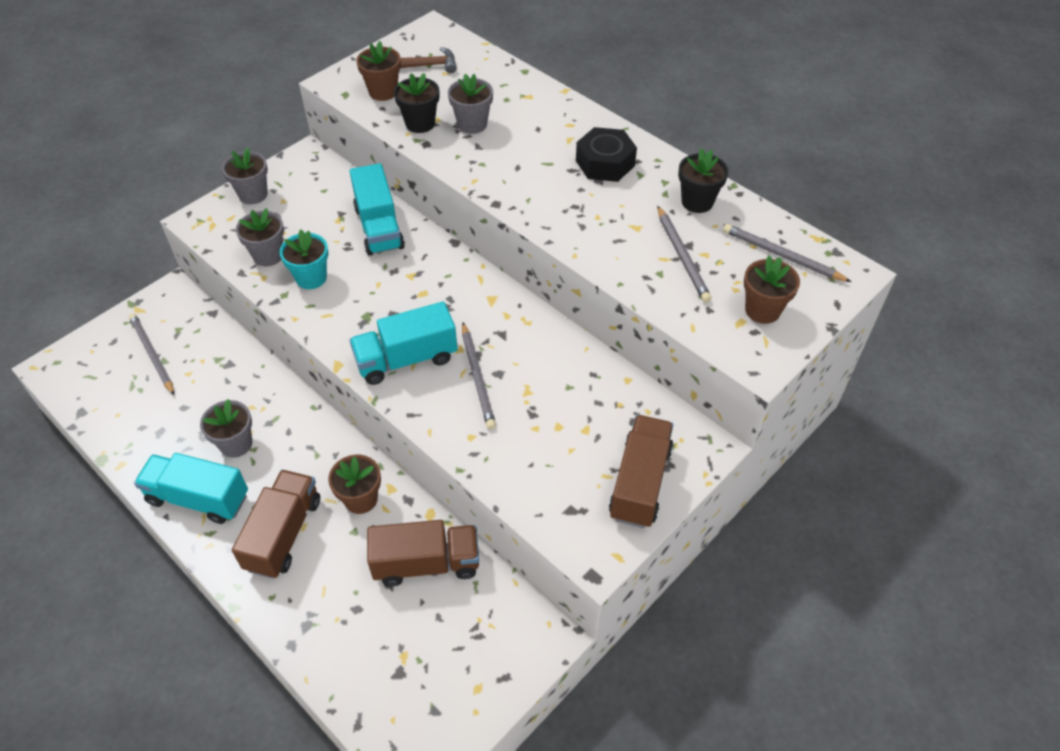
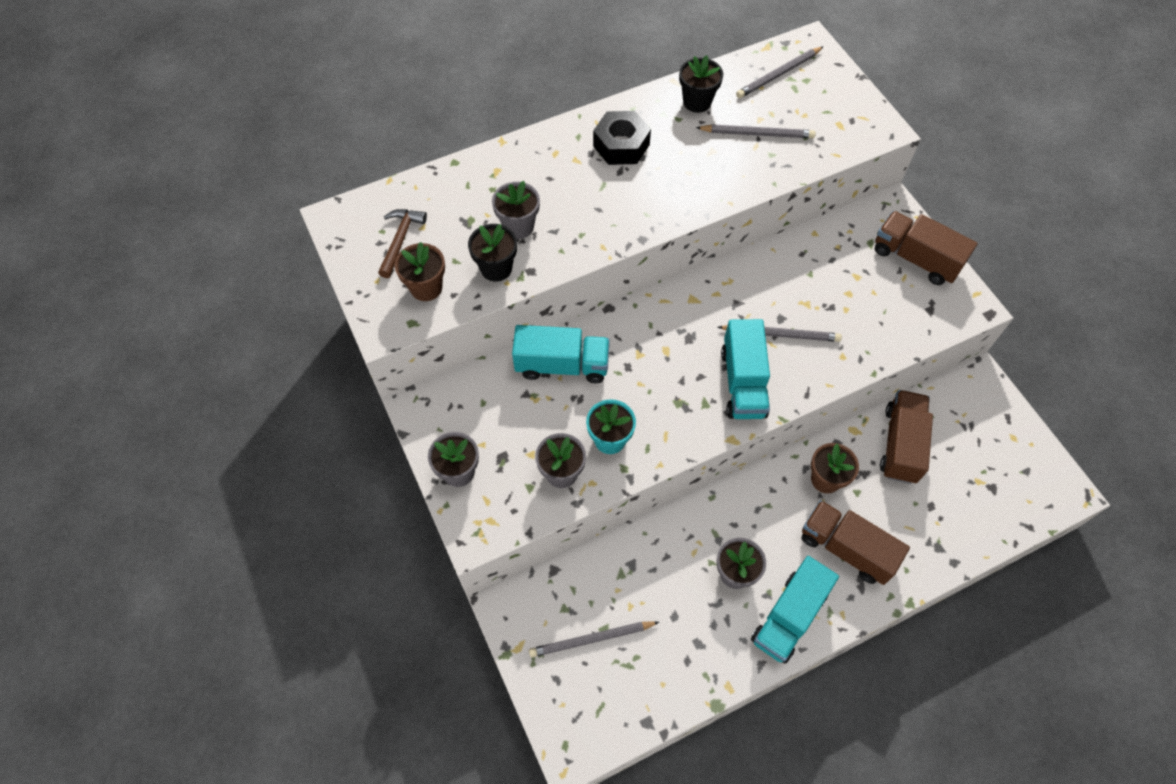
camera: 70 degrees left, 10 degrees up
brown flower pot [744,256,800,324] -> none

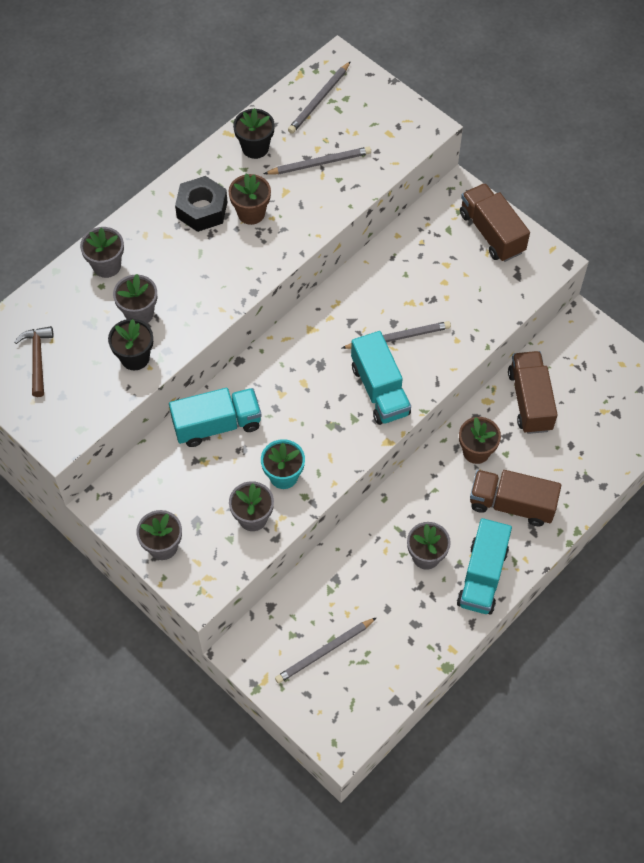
camera: 20 degrees left, 0 degrees up
brown flower pot [395,242,445,301] -> brown flower pot moved to [229,173,271,225]
brown truck [875,211,978,285] -> brown truck turned 45 degrees clockwise [460,183,530,262]
none -> grey flower pot [80,227,124,278]

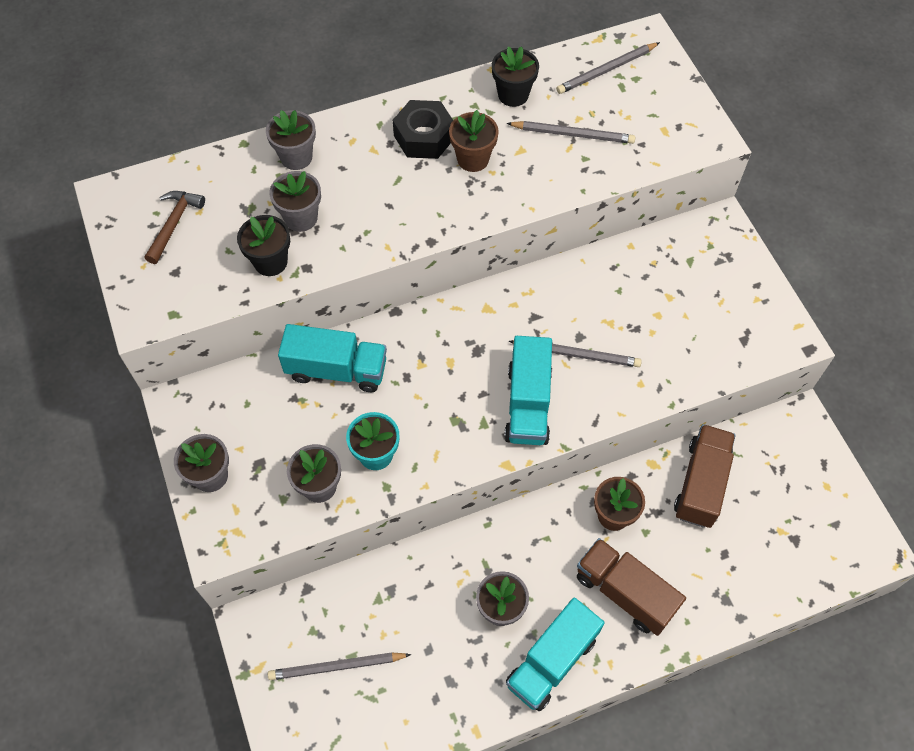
camera: 25 degrees right, 0 degrees up
brown truck [460,183,530,262] -> none

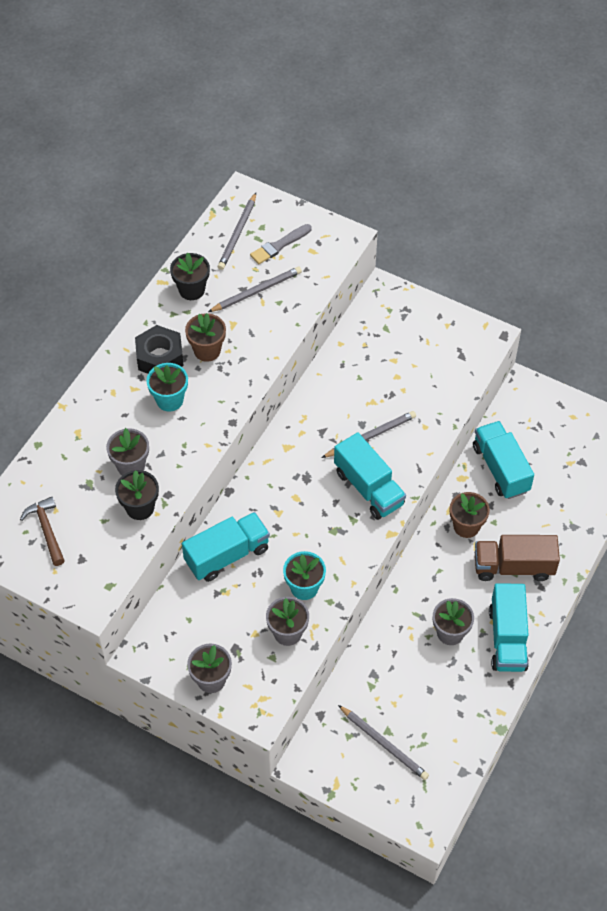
camera: 40 degrees left, 5 degrees down
grey flower pot [266,110,316,170] -> none
grey pencil [268,652,411,680] -> grey pencil turned 90 degrees counterclockwise [338,705,429,780]
brown truck [674,424,736,528] -> turquoise truck [473,421,534,499]
none -> turquoise flower pot [146,363,188,412]
none -> grey brush [250,224,312,264]

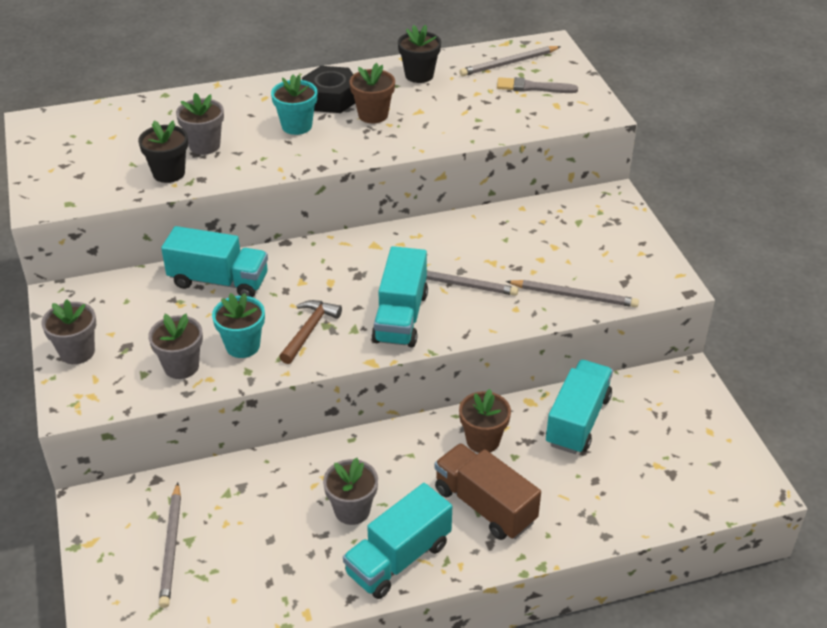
camera: 45 degrees right, 15 degrees down
brown hammer [20,497,65,566] -> brown hammer moved to [279,300,342,364]
grey pencil [208,267,302,312] -> grey pencil moved to [506,280,639,307]

